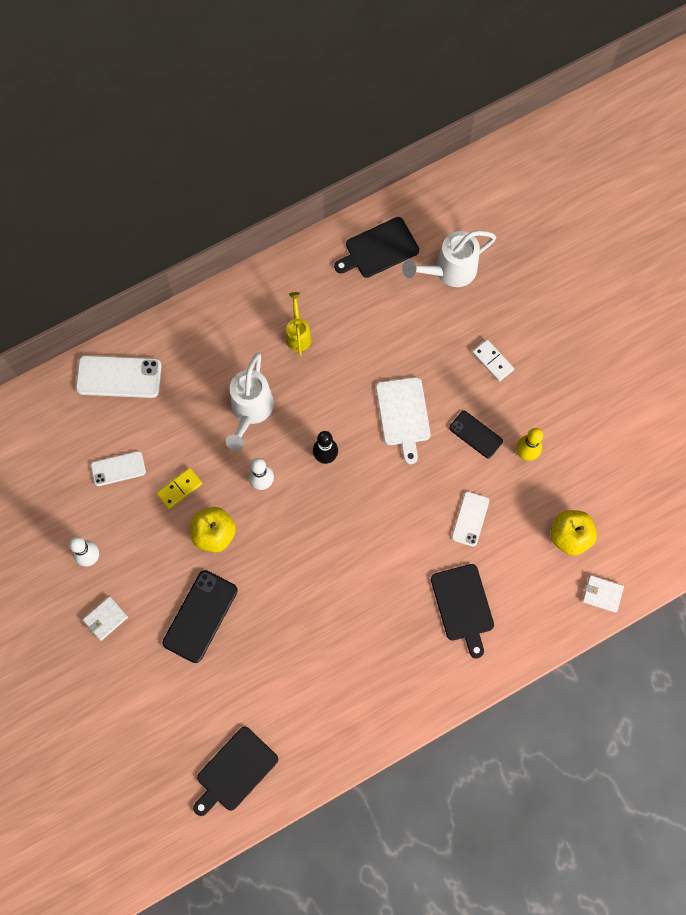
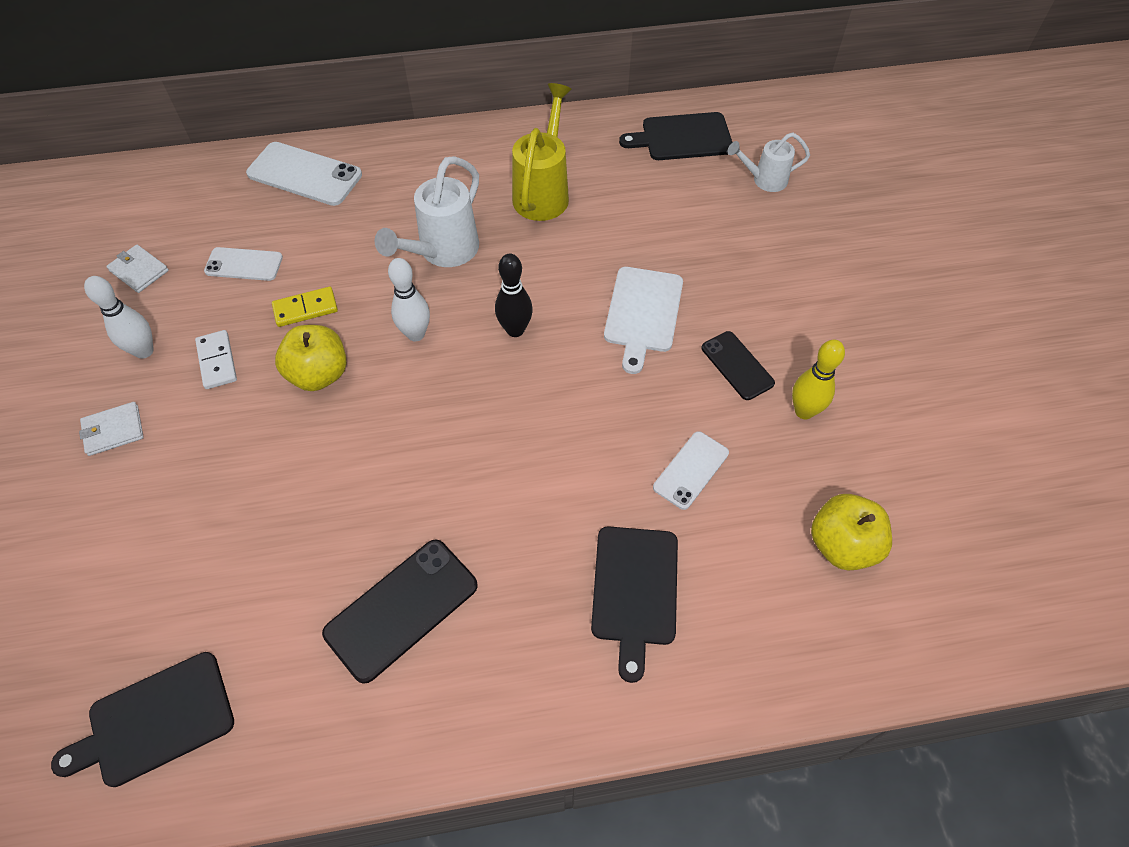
camera: 20 degrees right, 15 degrees down
black phone [162,570,238,663] -> black phone moved to [322,540,478,684]
yellow watering can [286,292,312,356] -> yellow watering can [512,83,572,221], size x1.64
white watering can [402,230,496,287] -> white watering can [727,132,810,192], size x0.61
white domino [472,339,514,382] -> white domino moved to [195,330,237,389]
white wallet [582,575,624,613] -> white wallet moved to [106,244,169,293]

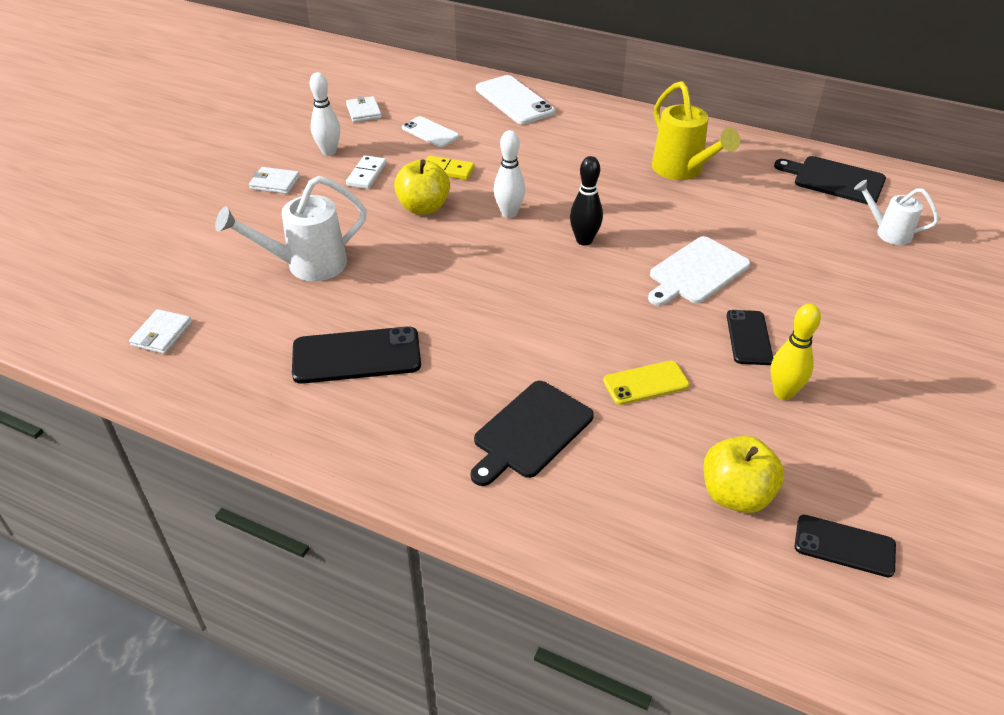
camera: 35 degrees right, 15 degrees down
black cutting board [51,652,234,787] -> white wallet [129,309,192,354]
white watering can [374,156,479,267] -> white watering can moved to [215,176,367,281]
yellow watering can [512,83,572,221] -> yellow watering can turned 105 degrees clockwise [652,81,740,180]
white phone [653,431,729,510] -> yellow phone [603,361,690,405]
none -> black phone [795,515,896,577]

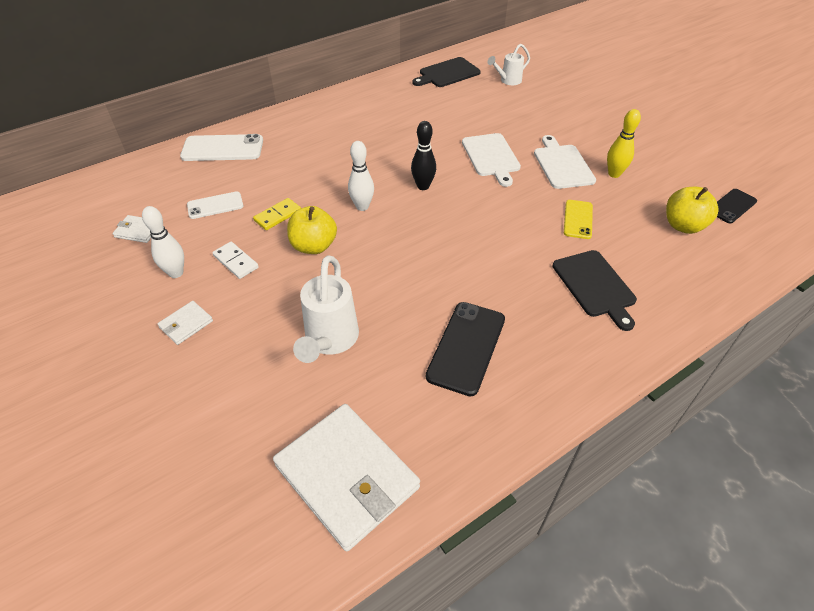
camera: 60 degrees left, 5 degrees up
white wallet [129,309,192,354] -> white wallet [273,404,420,551], size x2.30
yellow watering can [652,81,740,180] -> none
black phone [727,310,773,365] -> white cutting board [534,135,596,189]

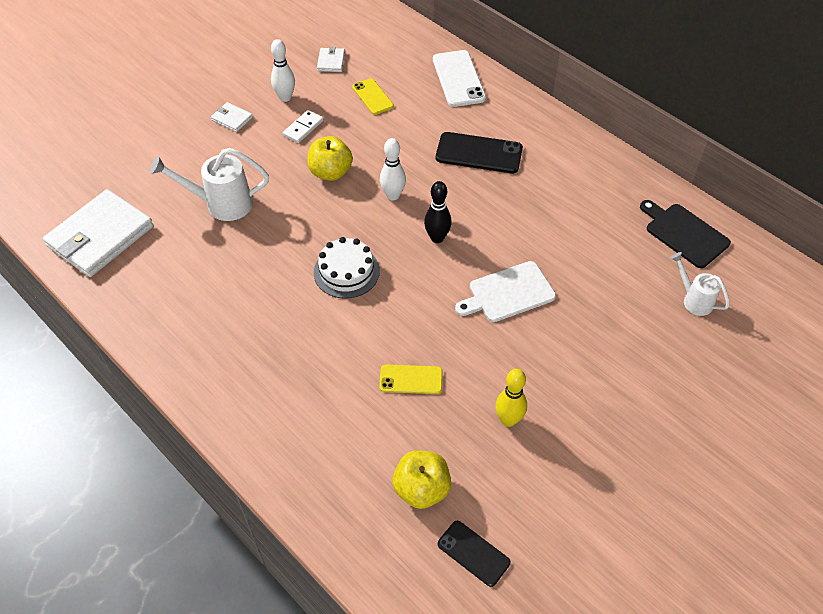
camera: 80 degrees right, 5 degrees up
white phone [187,191,243,219] -> yellow phone [352,78,394,115]
yellow domino [253,198,301,230] -> none
black phone [426,302,505,396] -> black phone moved to [436,132,523,173]
white cutting board [534,135,596,189] -> none
black cutting board [552,250,637,331] -> none
none -> white cake [314,237,380,298]

